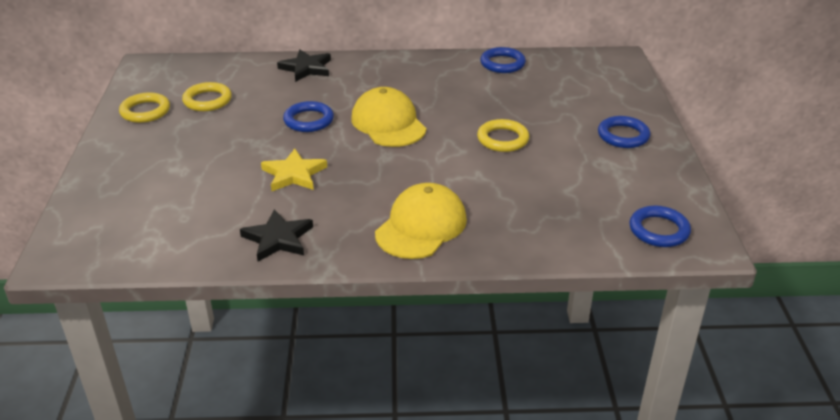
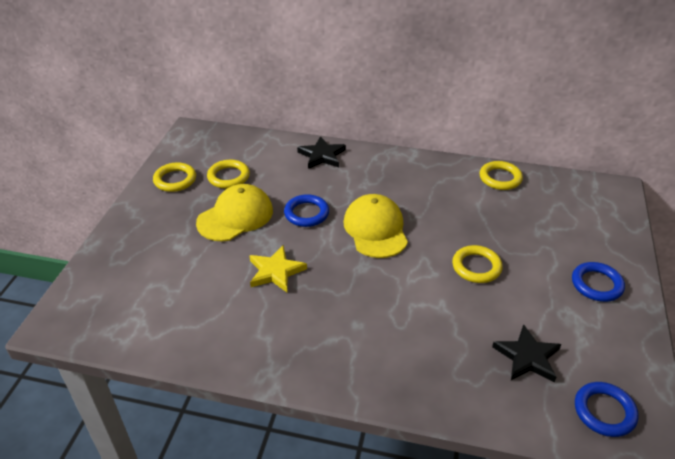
camera: 15 degrees right, 5 degrees up
black star [240,209,313,262] -> black star moved to [492,324,561,382]
yellow cap [375,183,467,259] -> yellow cap moved to [196,184,273,242]
blue ring [480,47,526,73] -> yellow ring [480,161,523,190]

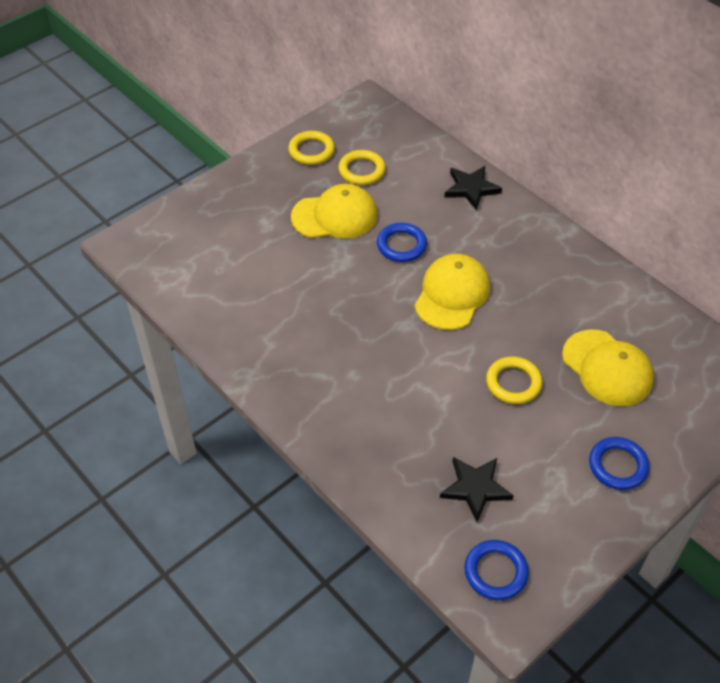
camera: 35 degrees right, 10 degrees up
yellow star [249,245,307,292] -> none
yellow ring [480,161,523,190] -> none
none -> yellow cap [562,329,654,406]

